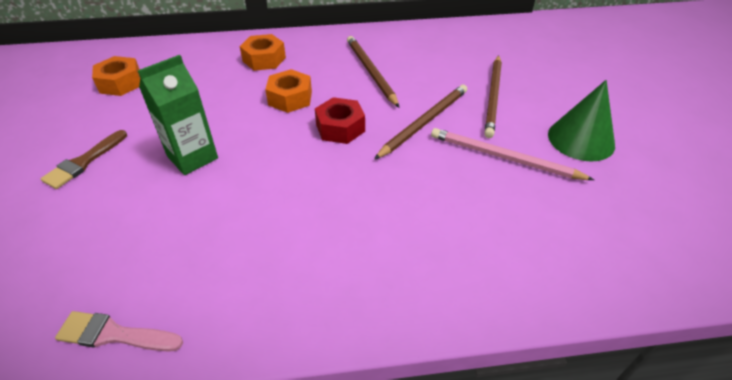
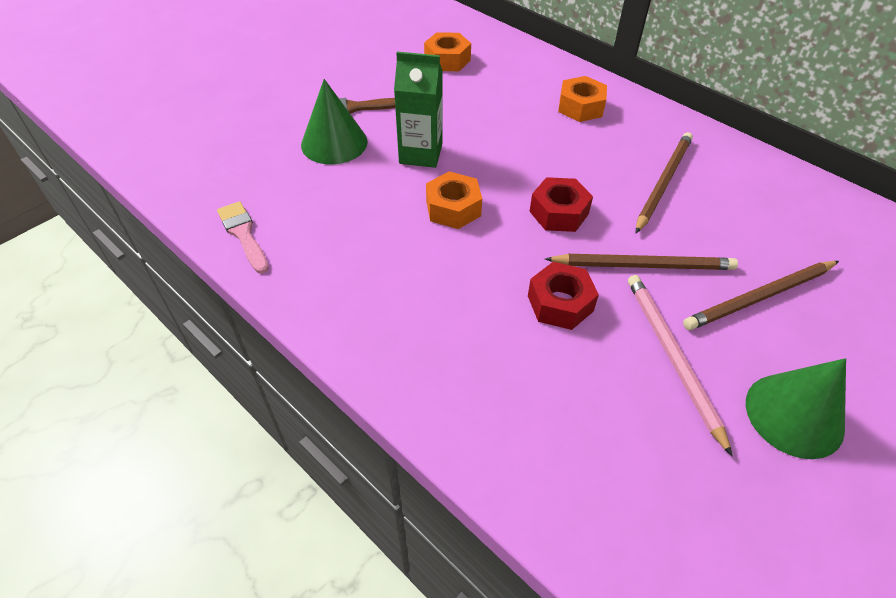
camera: 50 degrees right, 5 degrees up
orange nut [265,69,312,113] -> orange nut moved to [426,171,482,229]
none -> green cone [301,79,368,165]
none -> red nut [528,262,599,330]

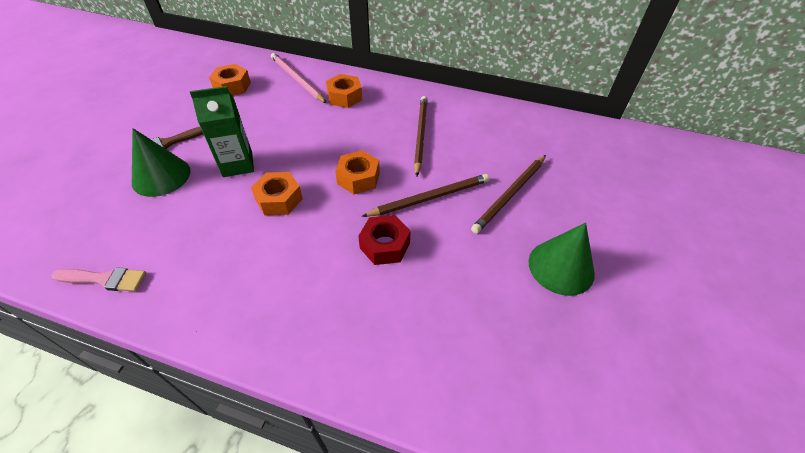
camera: 25 degrees left, 0 degrees up
pink brush [217,201,269,274] -> pink brush turned 150 degrees clockwise [51,267,146,292]
red nut [529,177,593,232] -> orange nut [335,150,380,194]
pink pencil [628,275,732,456] -> pink pencil moved to [271,53,326,103]

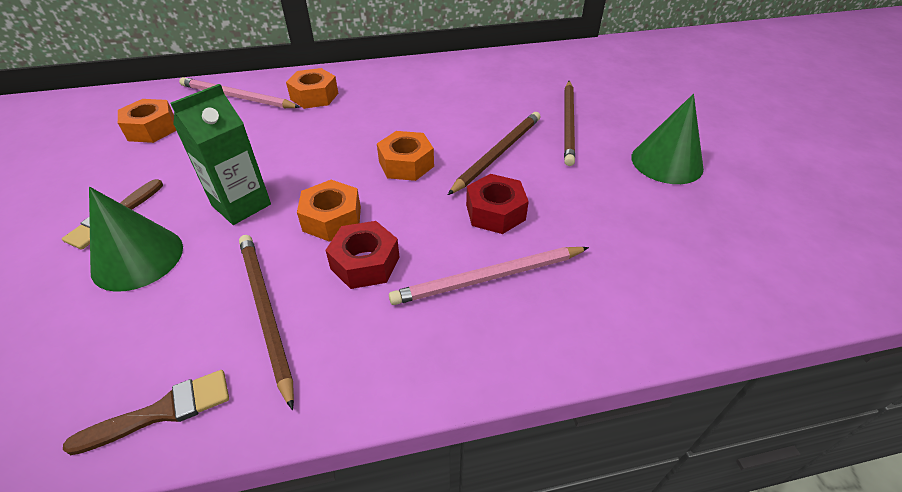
camera: 30 degrees left, 5 degrees down
pink brush [51,267,146,292] -> brown brush [63,370,229,455]
brown pencil [414,96,428,176] -> brown pencil moved to [239,235,294,410]
none -> red nut [325,221,400,289]
none -> pink pencil [389,247,589,305]

